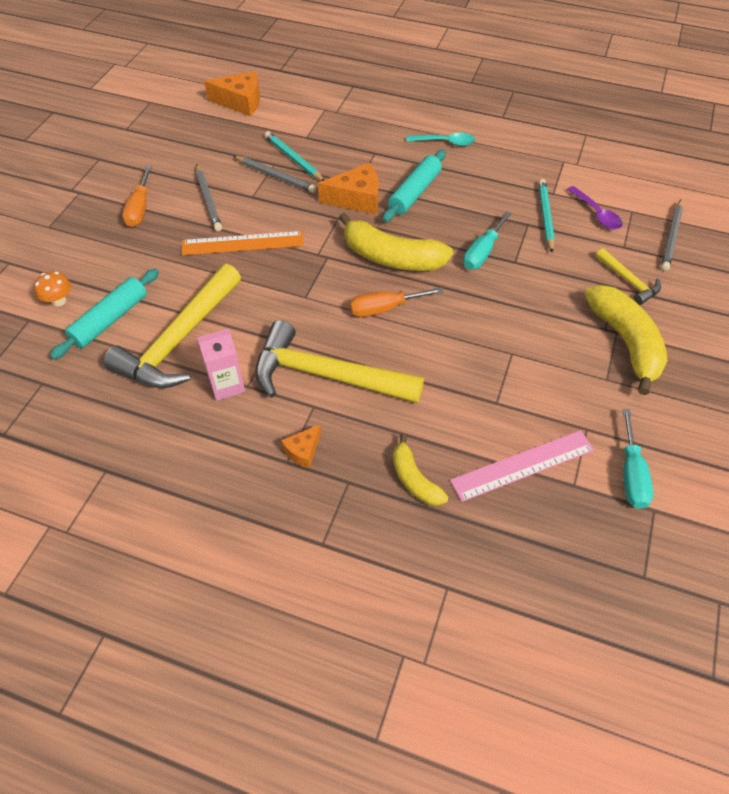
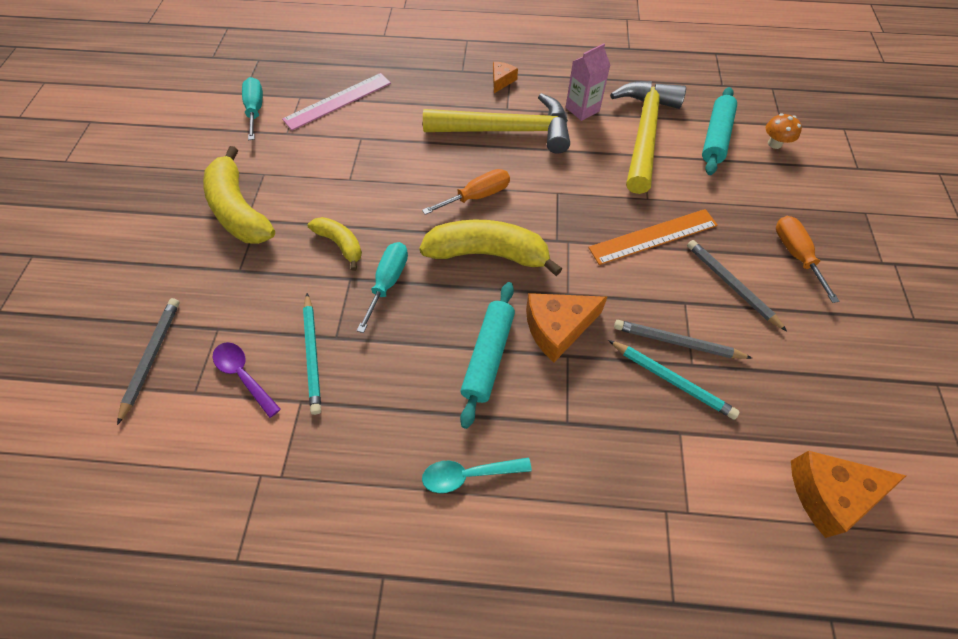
camera: 165 degrees right, 5 degrees up
yellow banana [393,434,448,506] -> yellow banana moved to [307,217,362,271]
yellow hammer [596,248,661,305] -> none

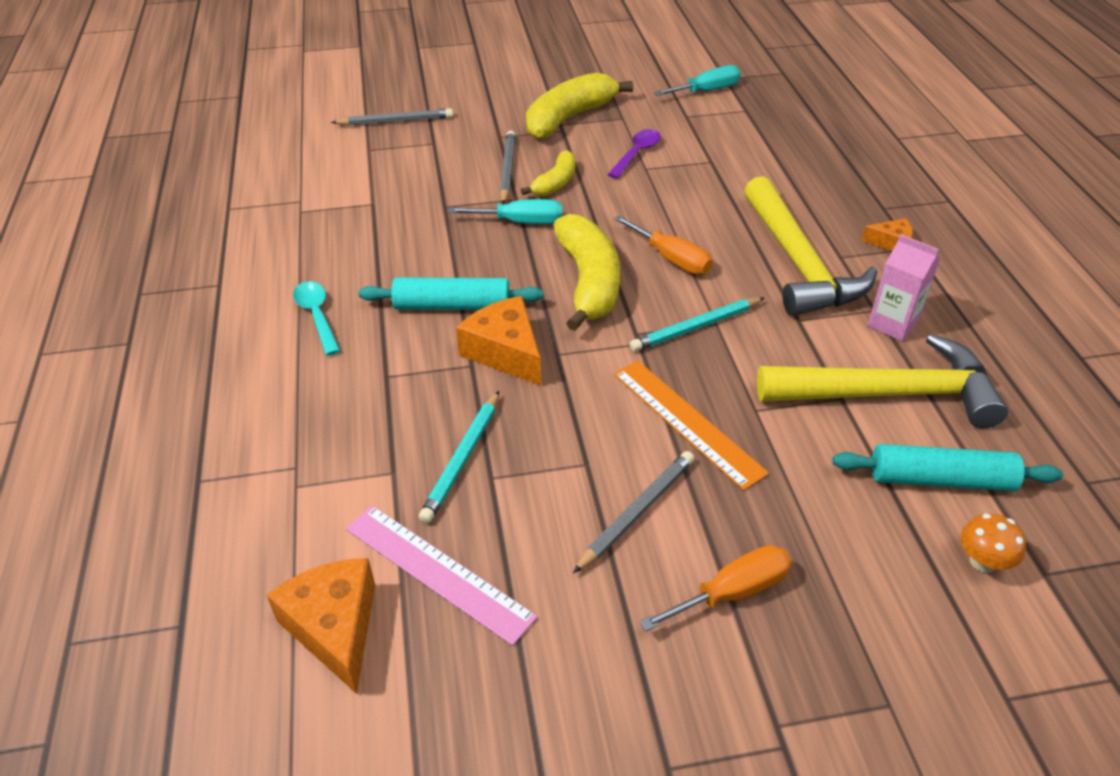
camera: 75 degrees right, 15 degrees down
purple spoon [213,342,281,418] -> purple spoon moved to [608,129,661,179]
pink ruler [282,73,391,130] -> pink ruler moved to [346,505,538,646]
turquoise pencil [303,293,321,415] -> turquoise pencil moved to [630,297,764,352]
grey pencil [614,320,753,359] -> grey pencil moved to [500,130,516,205]

